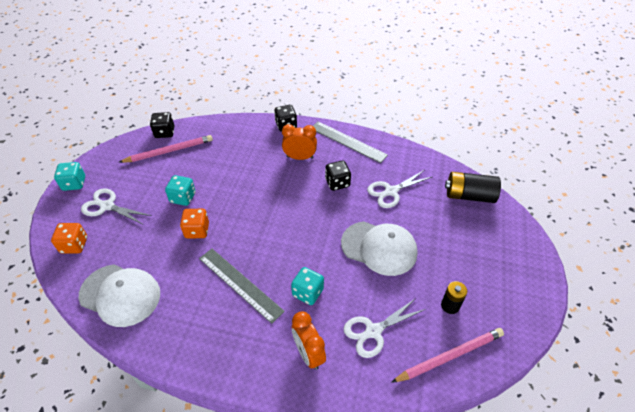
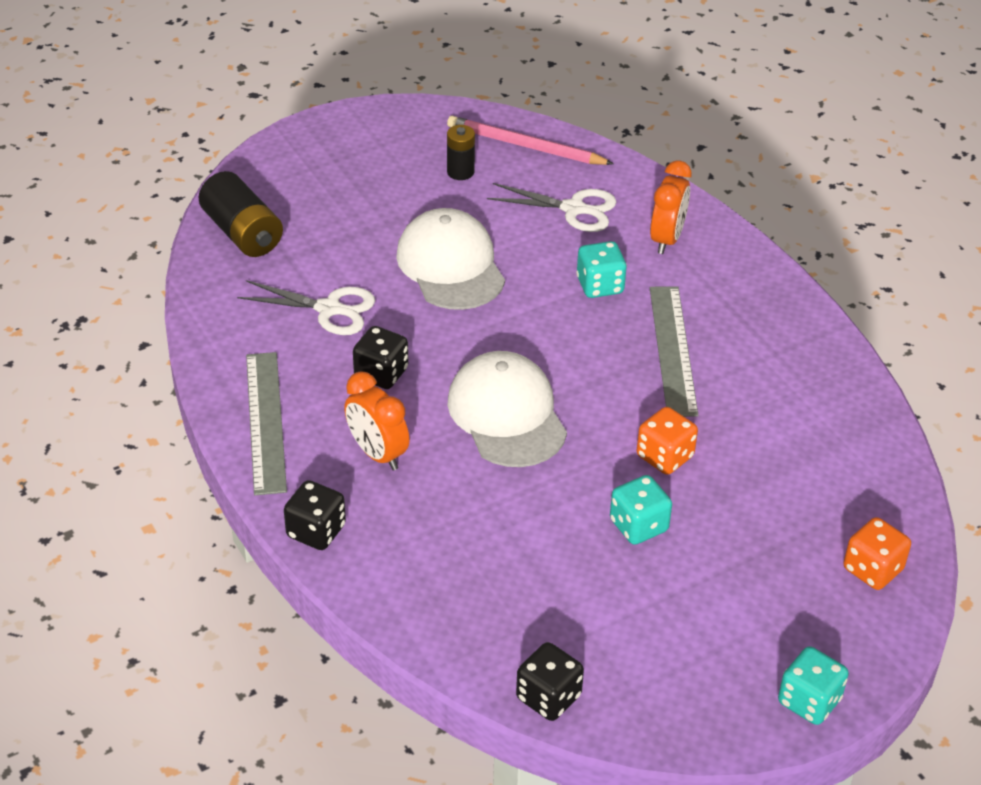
camera: 135 degrees left, 5 degrees down
white cap [79,264,160,327] -> white cap moved to [448,351,567,467]
white scissors [81,188,152,224] -> none
pink pencil [119,135,213,163] -> none

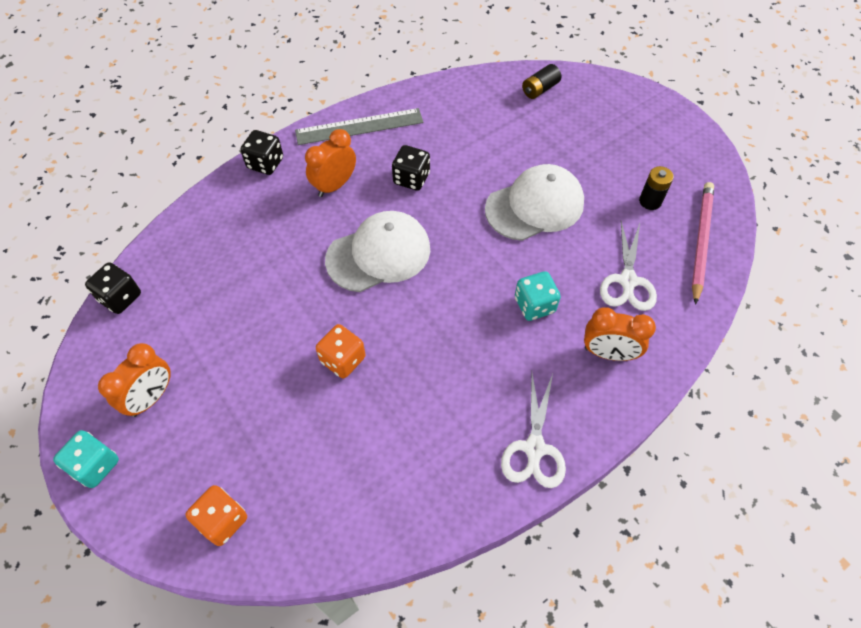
camera: 85 degrees right, 15 degrees up
black battery [199,171,283,257] -> black battery [522,64,561,99], size x0.59
white scissors [237,280,375,335] -> white scissors moved to [501,373,566,488]
turquoise dice [610,475,672,545] -> none
grey ruler [650,286,698,417] -> none
none -> orange clock [98,343,171,417]

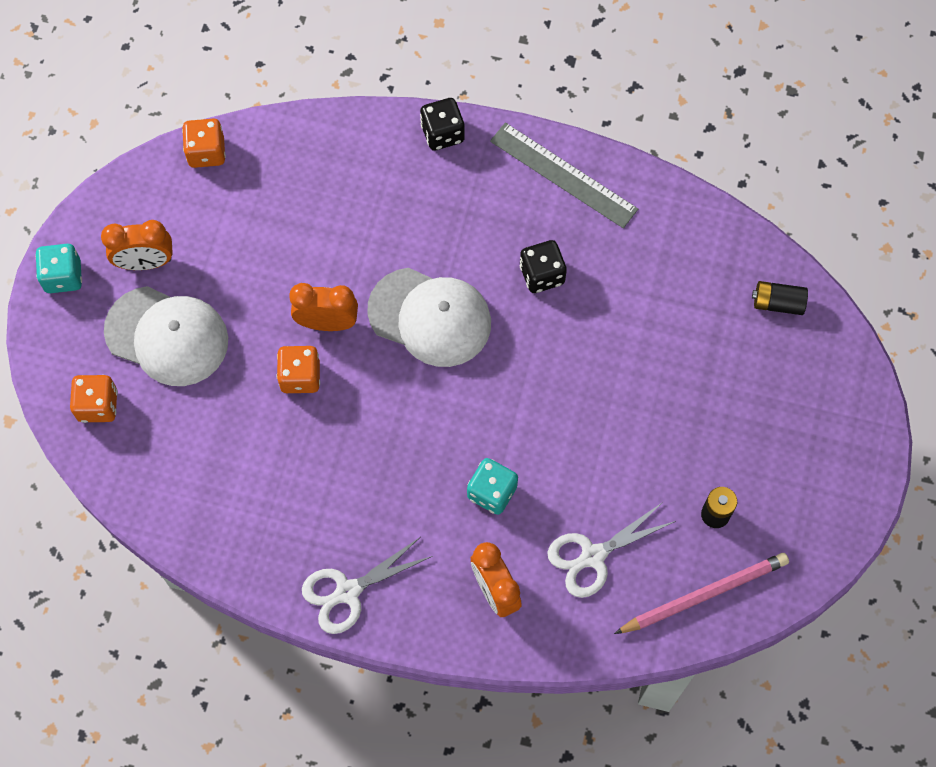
camera: 50 degrees right, 10 degrees up
black dice [85,262,141,314] -> orange dice [182,118,226,168]
orange clock [305,129,356,197] -> orange clock moved to [289,283,358,331]
white cap [485,164,584,241] -> white cap moved to [104,286,228,386]

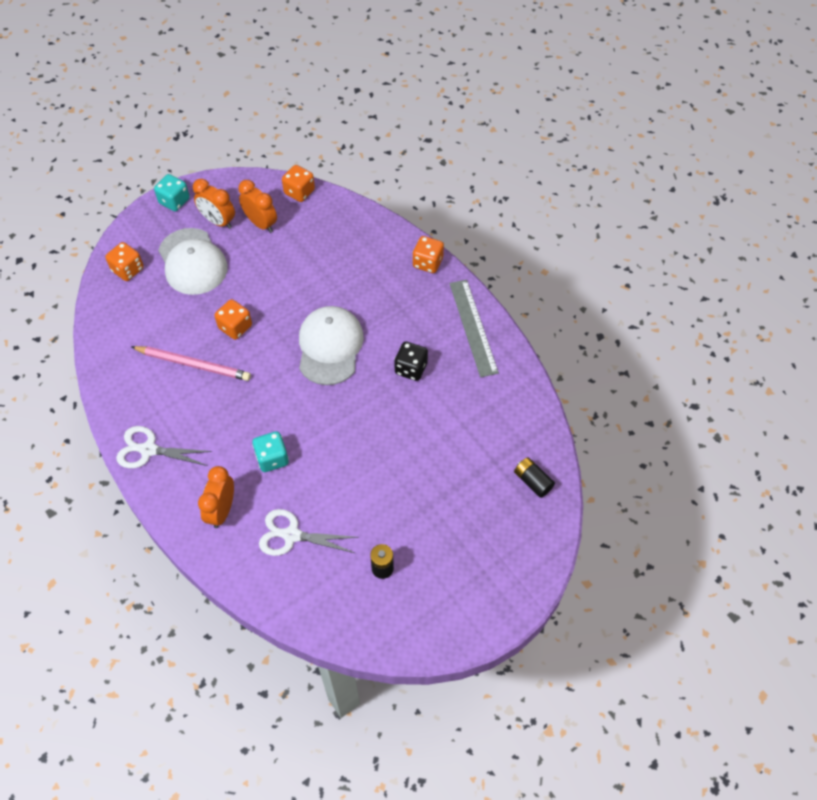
camera: 40 degrees right, 10 degrees down
orange clock [289,283,358,331] -> orange clock moved to [238,180,277,233]
white cap [367,268,491,367] -> white cap turned 150 degrees counterclockwise [299,306,364,385]
black dice [420,98,465,151] -> orange dice [413,236,444,273]
pink pencil [614,553,789,634] -> pink pencil moved to [131,346,251,381]

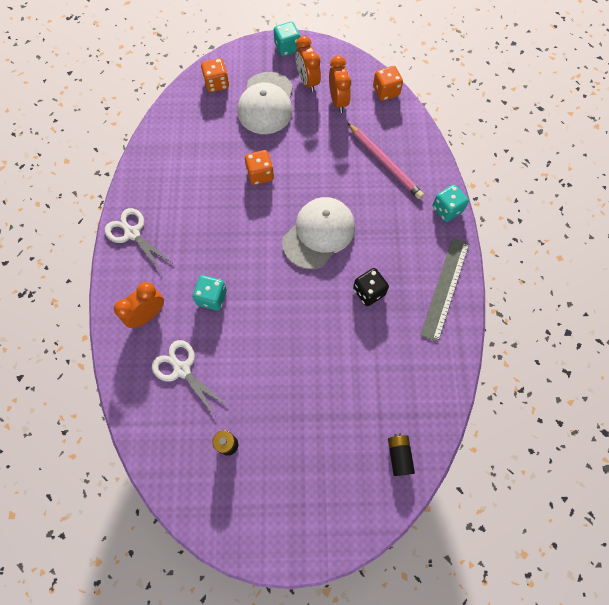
camera: 35 degrees right, 10 degrees up
pink pencil [131,346,251,381] -> pink pencil moved to [348,123,424,199]
orange dice [413,236,444,273] -> turquoise dice [432,185,469,222]

